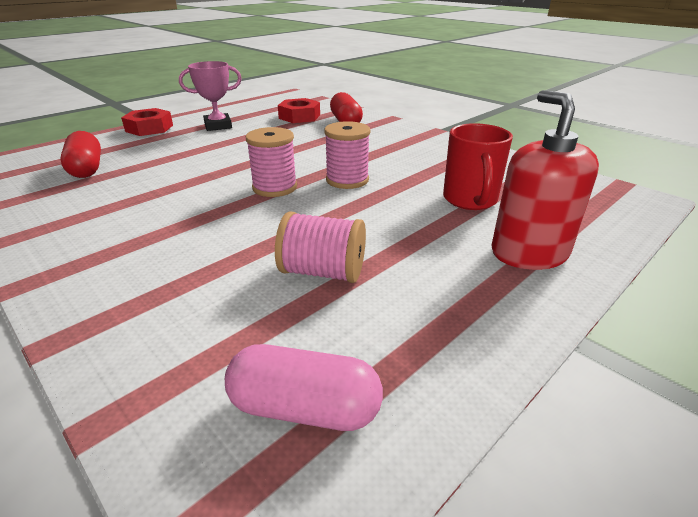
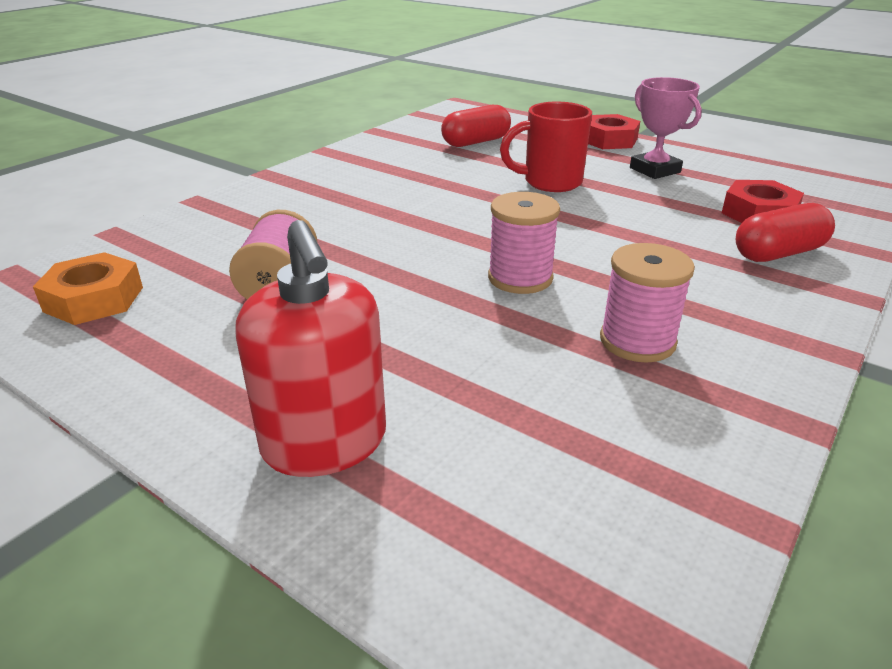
camera: 80 degrees right, 0 degrees up
pink capsule [225,344,383,431] -> orange nut [33,252,143,325]
pink spool [246,127,297,197] -> pink spool moved to [600,243,695,362]
red mug [443,123,513,210] -> red mug moved to [500,102,592,192]
red soap dispenser [491,90,599,270] -> red soap dispenser turned 90 degrees clockwise [235,220,386,477]

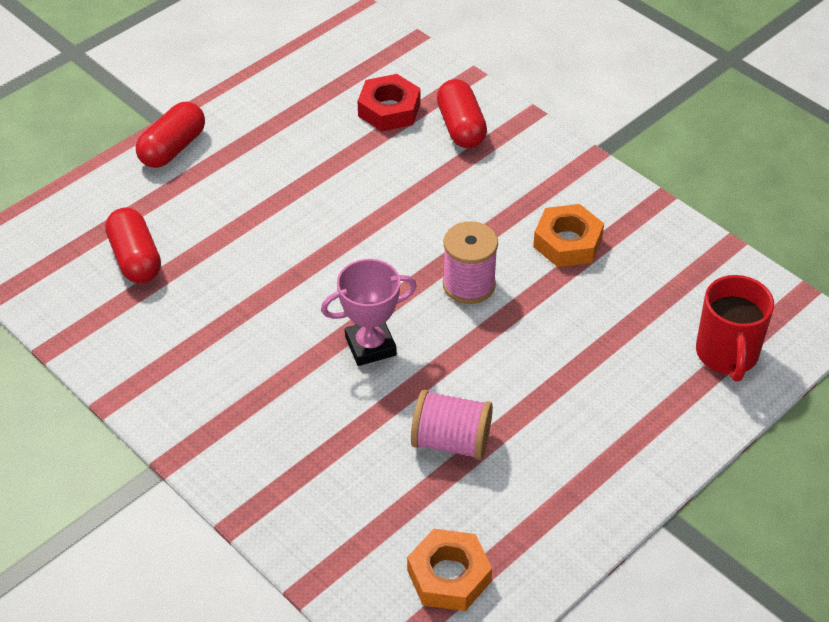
camera: 80 degrees left, 15 degrees up
red soap dispenser [235,220,386,477] -> none
red mug [500,102,592,192] -> red mug moved to [696,275,774,381]
red nut [588,114,640,149] -> red capsule [136,102,205,168]
pink spool [600,243,695,362] -> orange nut [533,204,604,267]
pink trophy [630,77,702,179] -> pink trophy moved to [321,259,417,366]

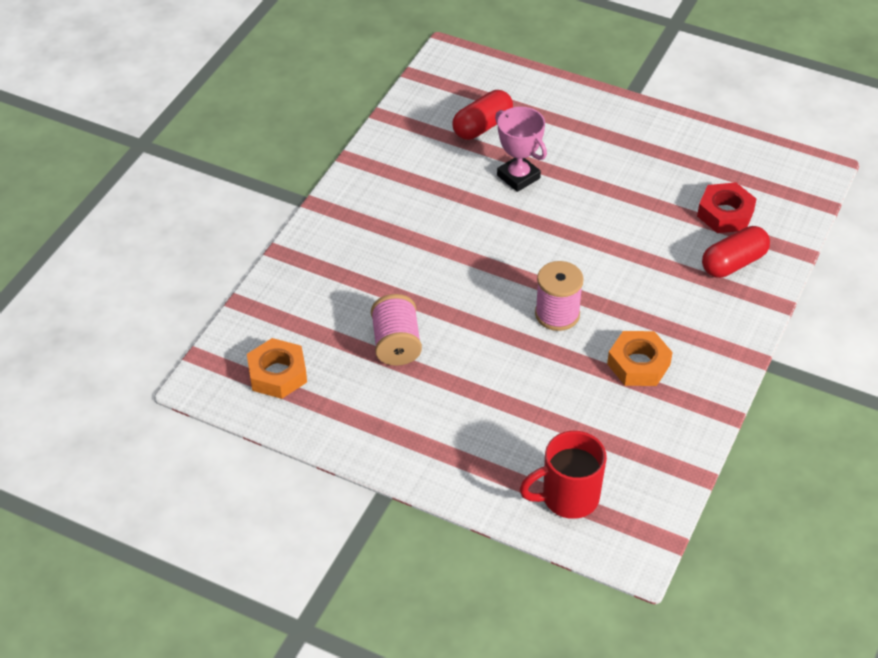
camera: 70 degrees right, 0 degrees up
red capsule [136,102,205,168] -> none
pink trophy [321,259,417,366] -> pink trophy moved to [495,107,547,192]

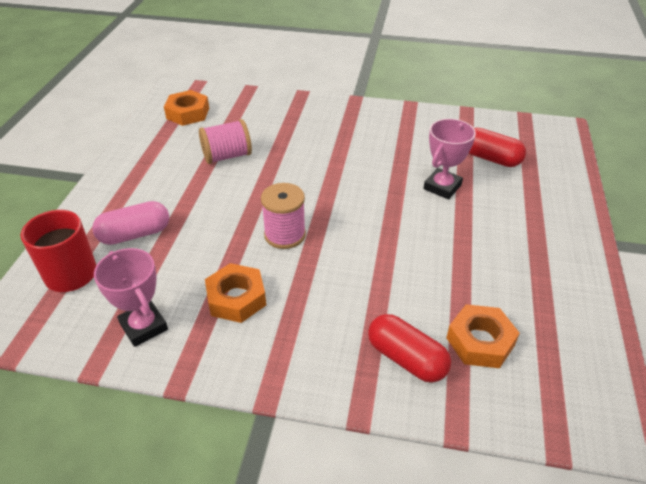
camera: 75 degrees right, 5 degrees down
red nut [697,183,756,233] -> orange nut [446,304,520,368]
none -> pink capsule [92,201,169,245]
none -> pink trophy [94,248,168,347]

